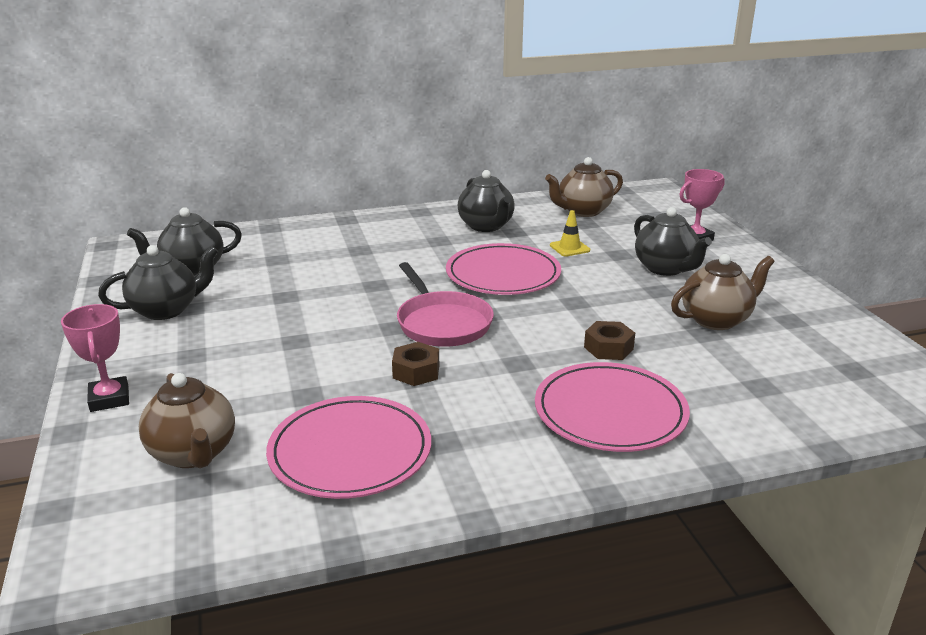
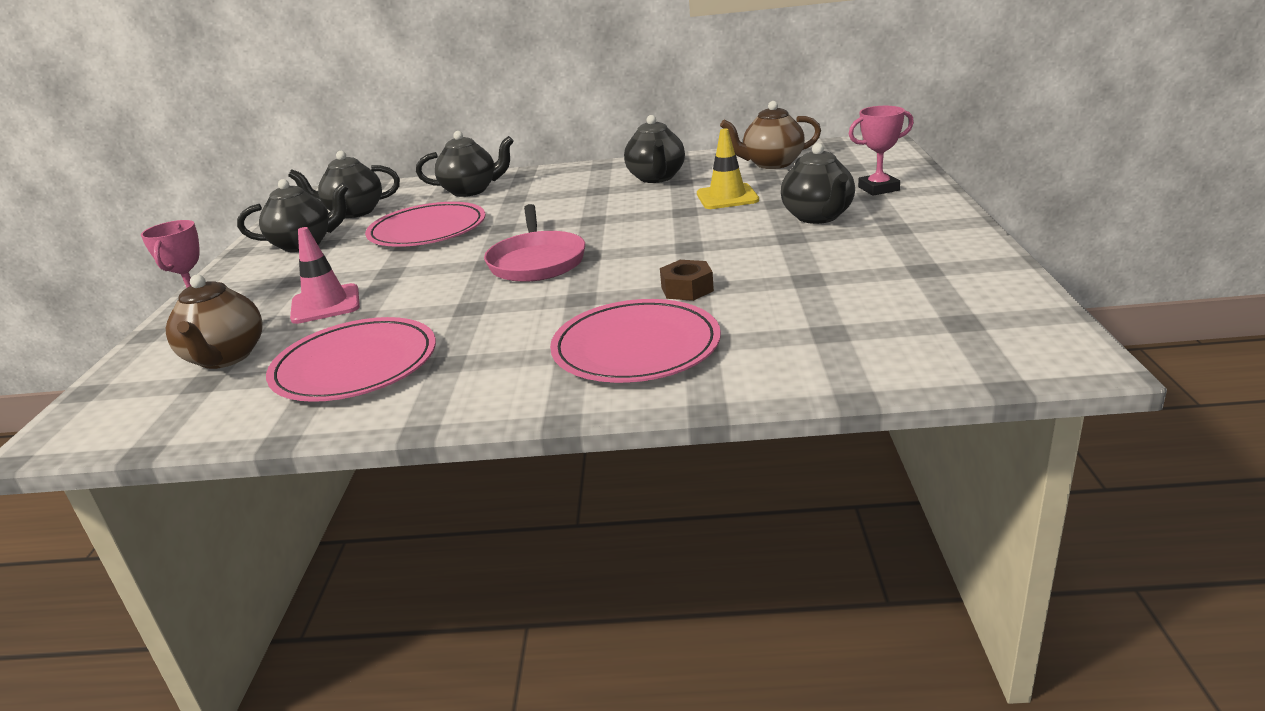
camera: 20 degrees right, 0 degrees up
brown nut [392,342,439,386] -> none
pink plate [446,243,561,295] -> pink plate moved to [365,202,486,247]
yellow traffic cone [550,210,590,257] -> yellow traffic cone [697,129,759,209], size x1.55
brown teapot [671,254,775,330] -> none
none -> pink traffic cone [290,227,360,324]
none -> black teapot [416,131,514,197]

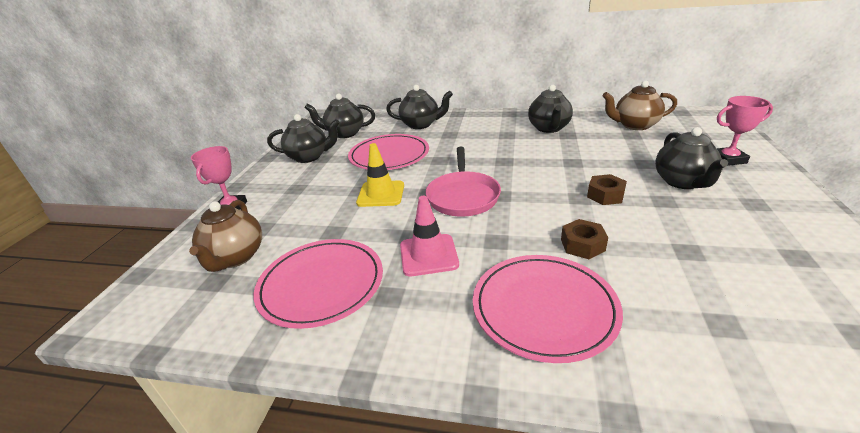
camera: 10 degrees right, 5 degrees up
pink traffic cone [290,227,360,324] -> pink traffic cone moved to [400,196,459,276]
yellow traffic cone [697,129,759,209] -> yellow traffic cone moved to [356,143,404,207]
none -> brown nut [587,174,627,205]

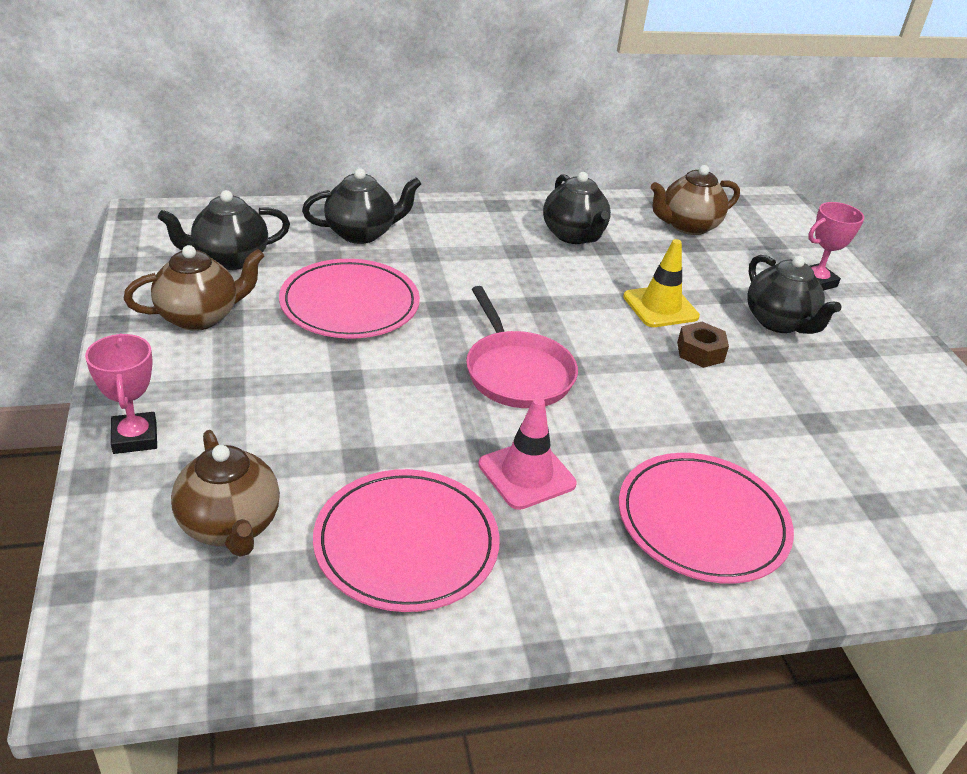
camera: 30 degrees left, 5 degrees up
black teapot [267,114,340,163] -> brown teapot [124,245,264,331]
yellow traffic cone [356,143,404,207] -> yellow traffic cone moved to [623,239,700,327]
brown nut [561,219,608,259] -> none

